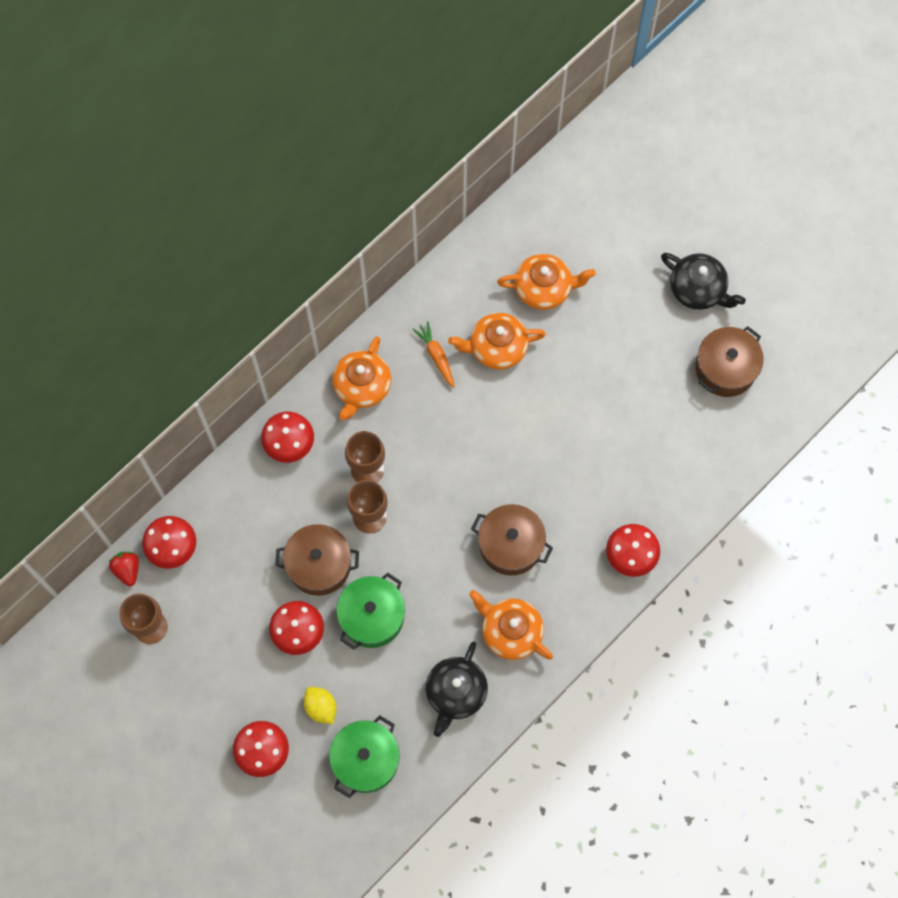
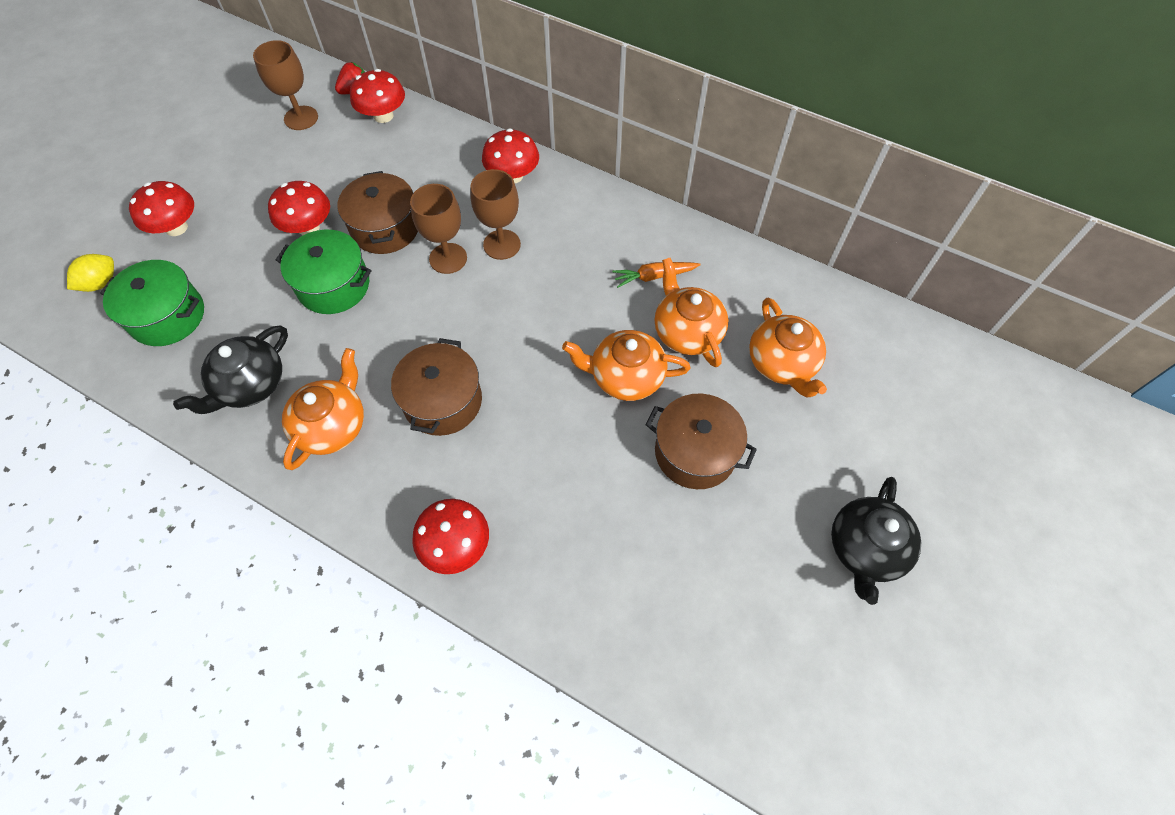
camera: 75 degrees right, 10 degrees down
yellow lemon [304,687,336,724] -> yellow lemon moved to [67,254,114,292]
orange teapot [332,336,391,420] -> orange teapot moved to [562,330,690,401]
orange carrot [412,321,455,388] -> orange carrot turned 150 degrees counterclockwise [612,262,700,288]
black teapot [426,641,488,737] -> black teapot turned 60 degrees counterclockwise [173,325,288,414]
brown pot [695,326,764,397] -> brown pot moved to [646,394,757,489]

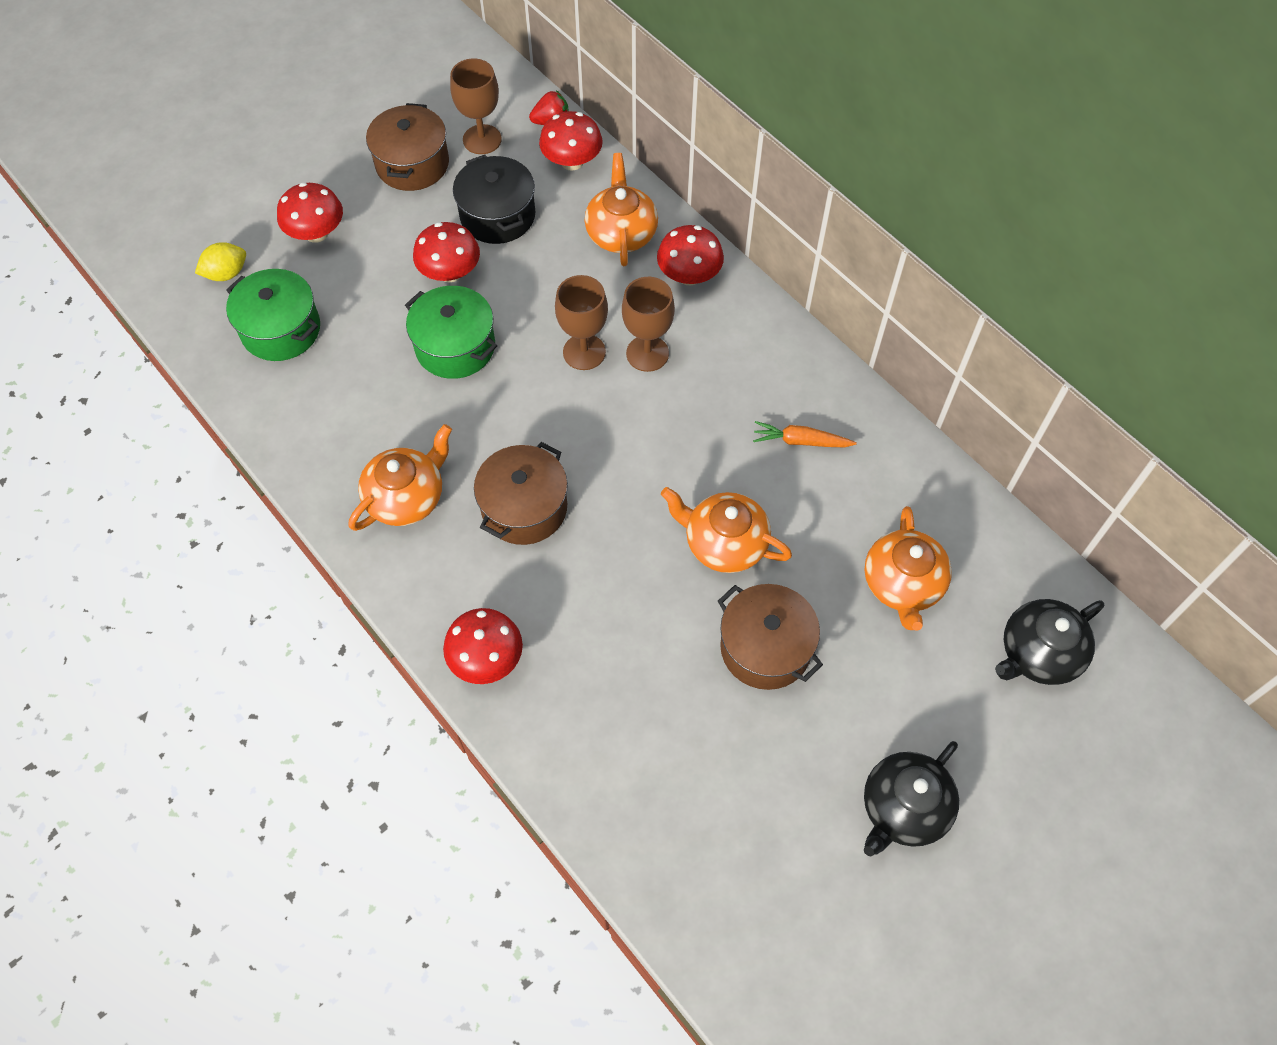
camera: 20 degrees right, 0 degrees up
black teapot [173,325,288,414] -> black teapot moved to [995,599,1104,685]
brown pot [337,171,418,254] -> brown pot moved to [366,103,449,191]
orange teapot [655,258,728,367] -> orange teapot moved to [585,153,658,266]
none -> black pot [453,155,535,244]

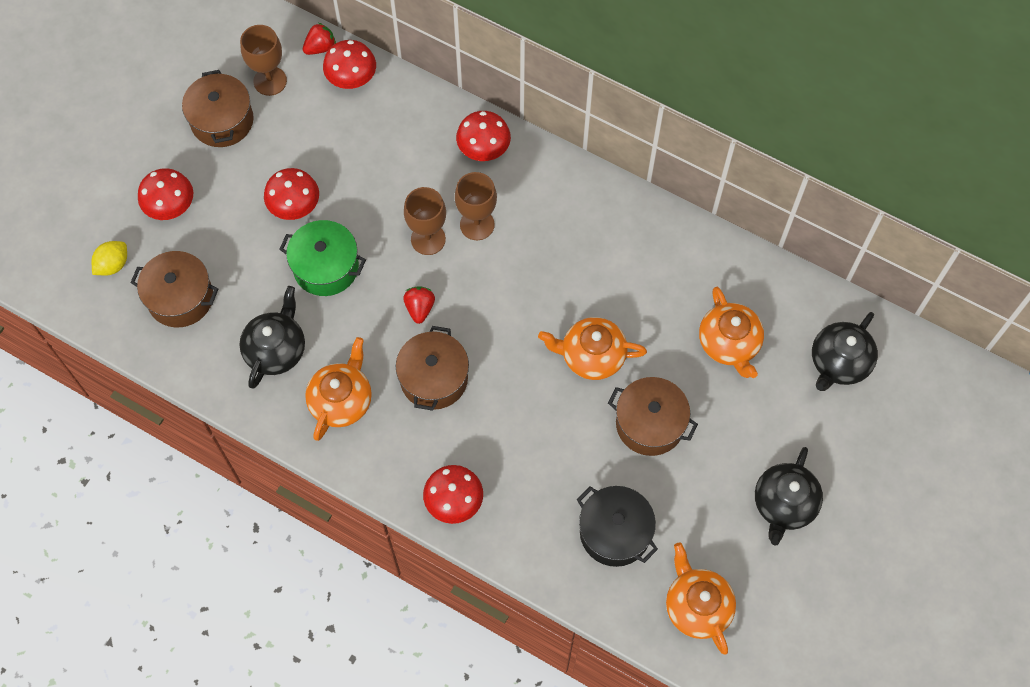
camera: 20 degrees left, 5 degrees up
green pot [226,269,320,361] -> brown pot [130,251,218,327]
black pot [453,155,535,244] -> black pot moved to [577,486,658,567]
orange teapot [585,153,658,266] -> orange teapot moved to [666,543,736,655]
orange carrot [753,421,857,447] -> none
none -> black teapot [239,286,305,389]
none -> red strawberry [403,286,435,324]

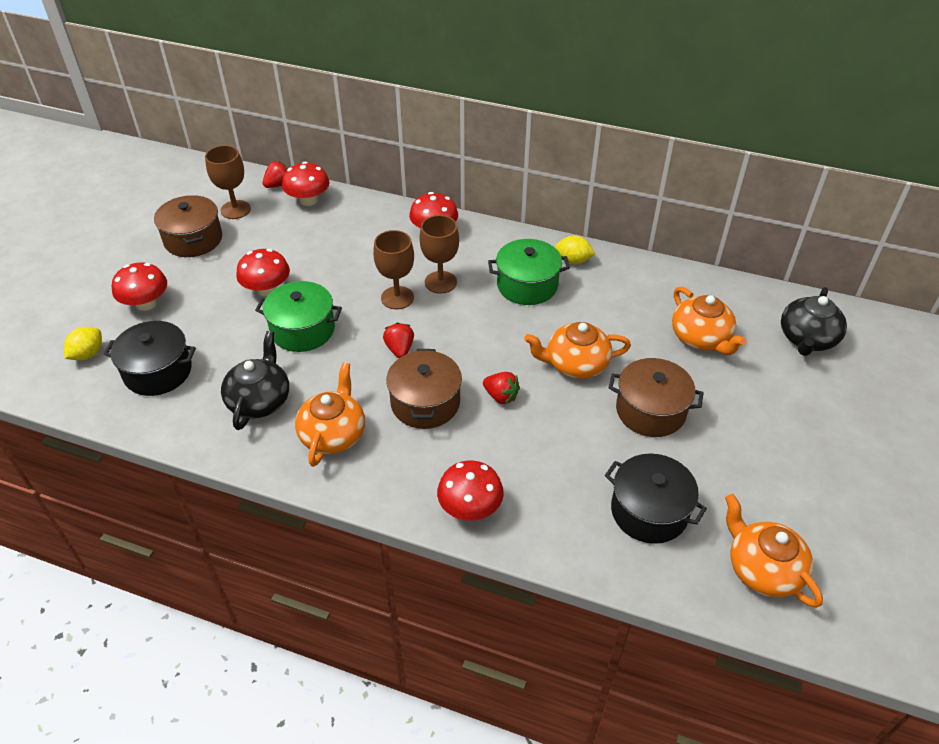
camera: 10 degrees left, 20 degrees down
brown pot [130,251,218,327] -> black pot [104,321,196,396]
black teapot [755,447,823,545] -> none
none -> red strawberry [483,372,520,404]
none -> green pot [488,239,570,305]
none -> yellow lemon [555,236,596,264]

